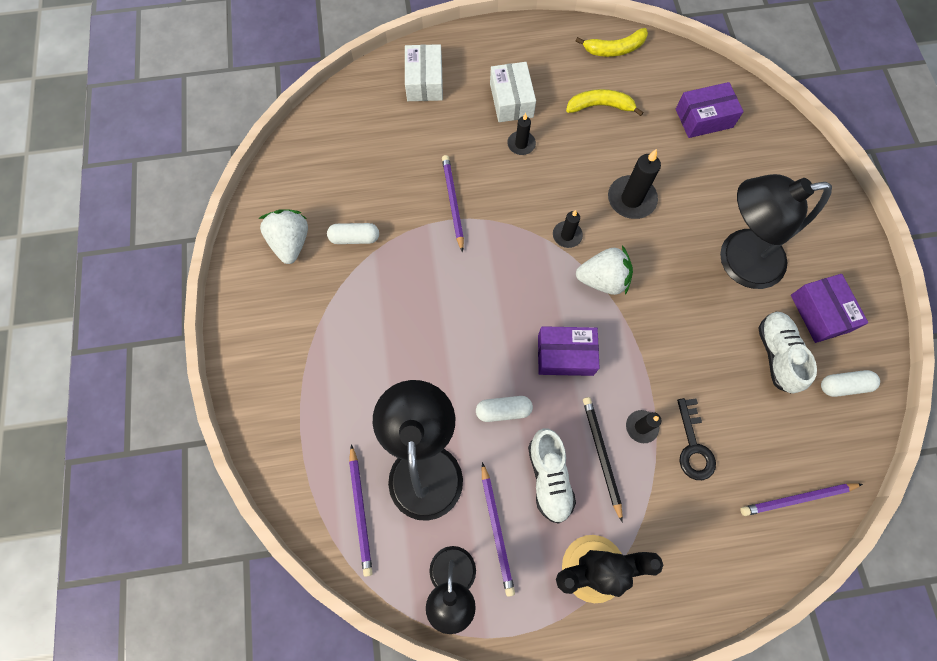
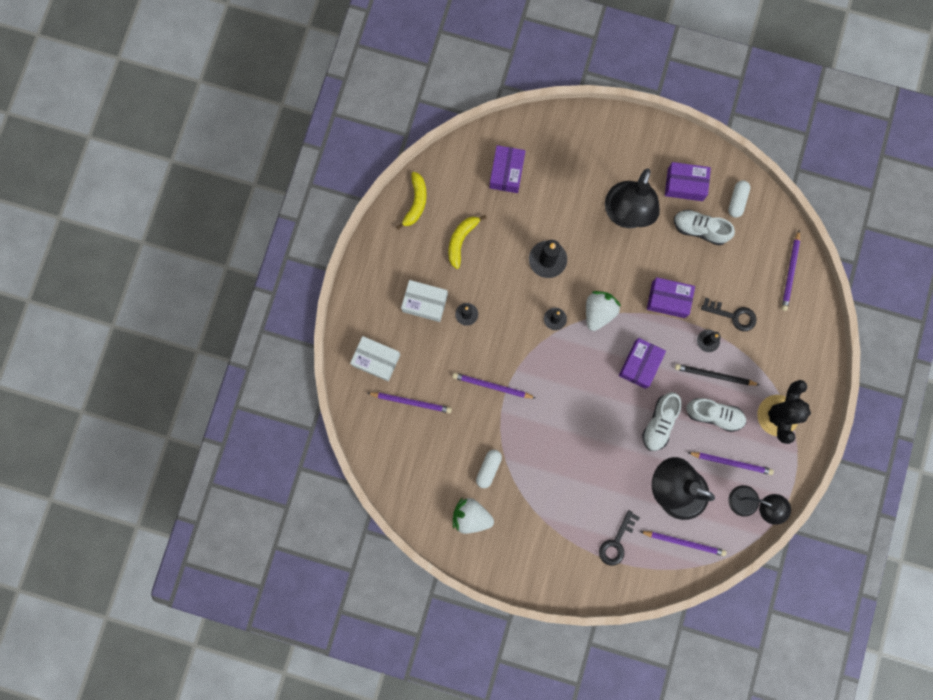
camera: 65 degrees left, 10 degrees up
white capsule [476,396,533,422] -> white shoe [642,392,681,451]
none -> purple pencil [368,392,452,413]
none -> black key [599,510,640,566]
none -> purple box [647,277,695,318]

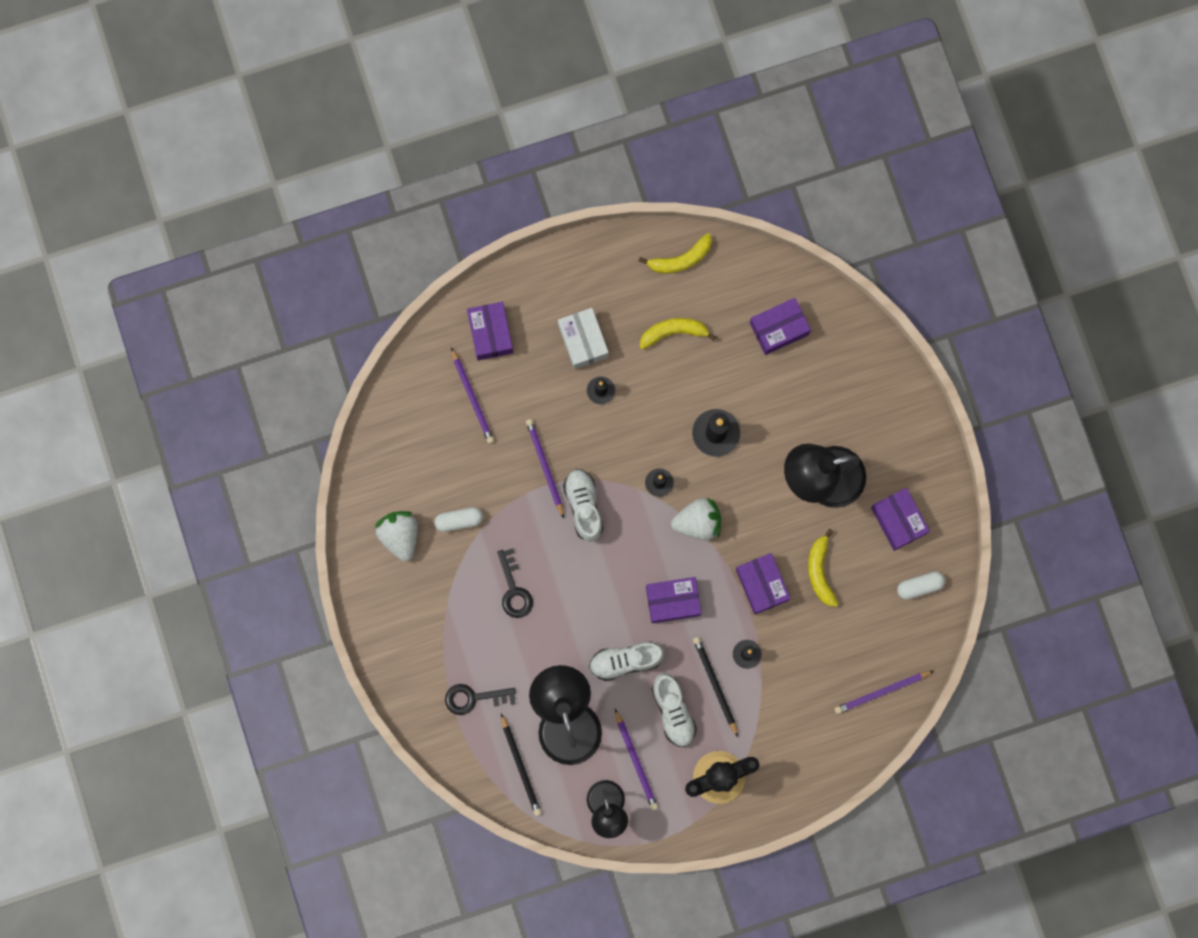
camera: 55 degrees right, 0 degrees up
white box [350,336,400,381] -> purple box [467,302,514,361]
purple pencil [640,531,727,556] -> black pencil [501,714,542,816]
white shoe [674,210,735,245] -> white shoe moved to [563,469,604,542]
black key [701,298,757,331] -> black key moved to [497,548,533,618]
none -> yellow banana [808,528,839,607]

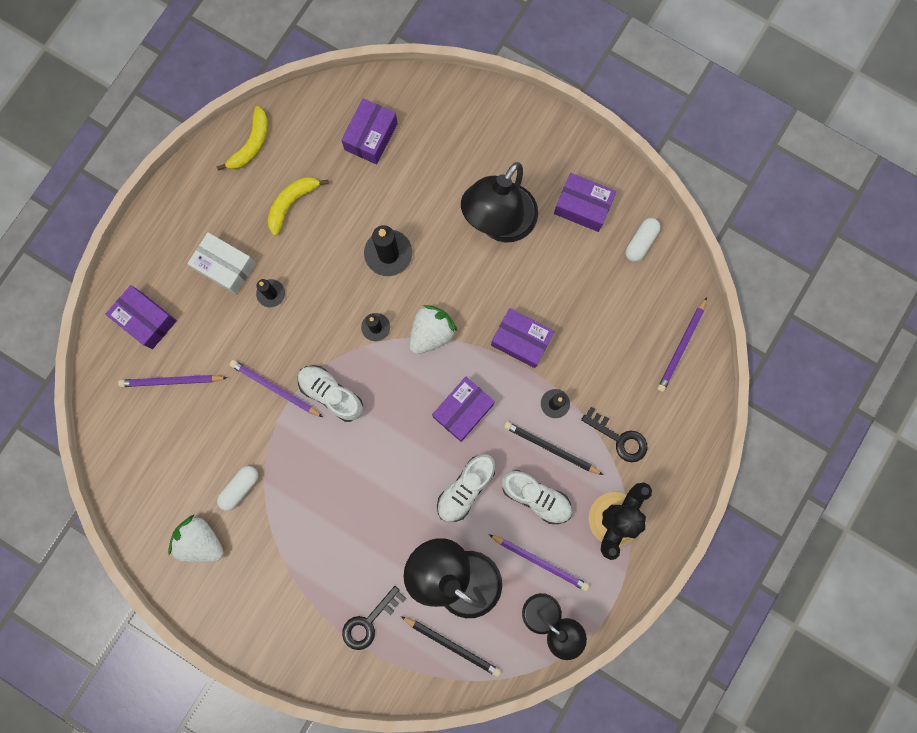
camera: 40 degrees left, 0 degrees up
purple pencil [451,347,495,444] -> purple pencil turned 150 degrees clockwise [118,375,228,387]
black key [497,548,533,618] -> black key moved to [581,407,647,462]
yellow banana [808,528,839,607] -> none

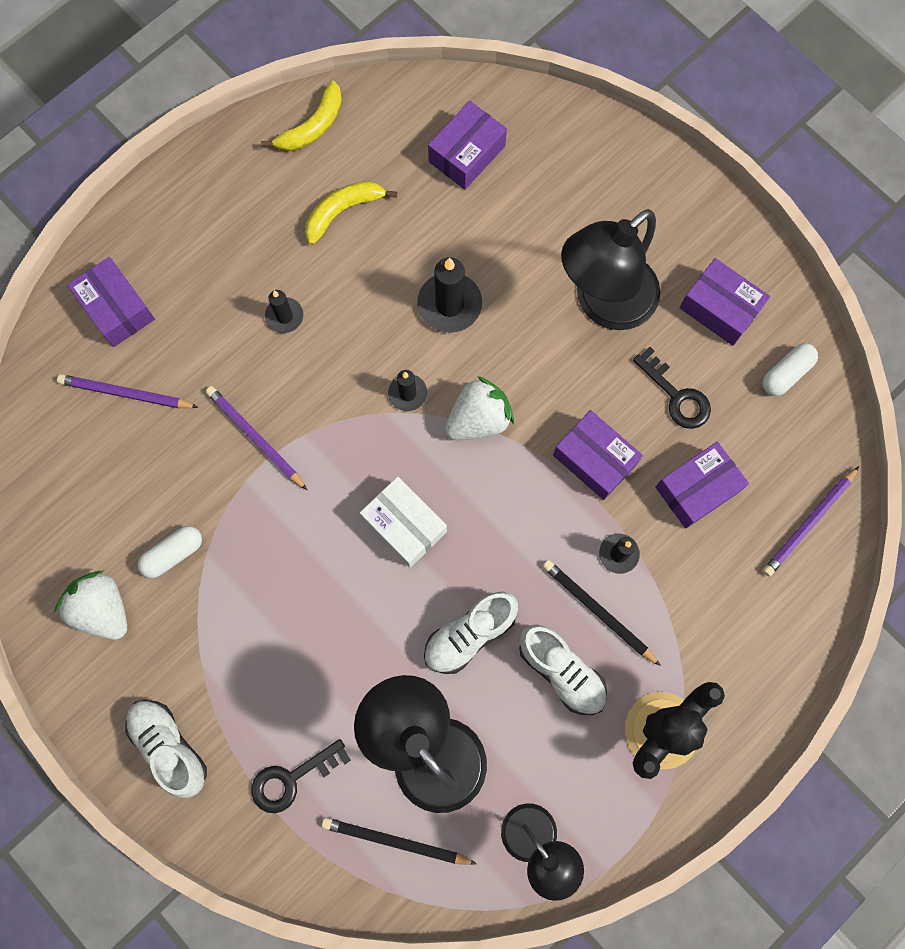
camera: 15 degrees right, 5 degrees down
white box [187,232,256,294] -> white box moved to [360,477,447,568]
white shoe [298,365,363,422] -> white shoe moved to [125,700,207,798]
black pencil [401,616,501,677] -> black pencil turned 150 degrees clockwise [321,817,477,865]
purple box [432,377,495,442] -> purple box moved to [655,442,749,528]
purple pencil [488,534,589,591] -> none
black key [581,407,647,462] -> black key moved to [633,347,711,429]

